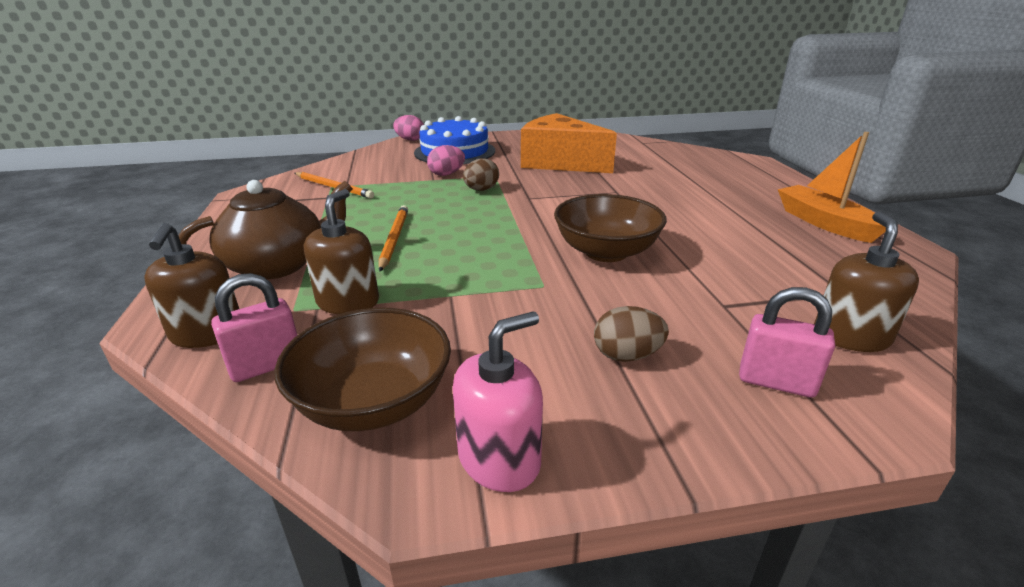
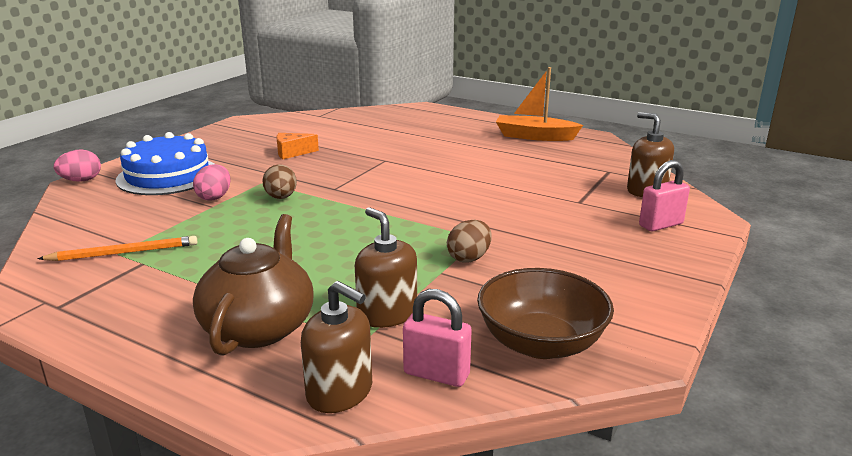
camera: 50 degrees left, 5 degrees down
pink padlock [211,273,297,382] -> pink padlock turned 75 degrees counterclockwise [403,289,472,387]
orange pencil [378,205,408,271] -> none
pink soap dispenser [453,311,543,492] -> none
orange cheese [521,113,617,173] -> orange cheese [276,133,319,159], size x0.43
brown bowl [554,194,667,262] -> none
brown egg [594,306,669,362] -> brown egg moved to [447,220,492,263]

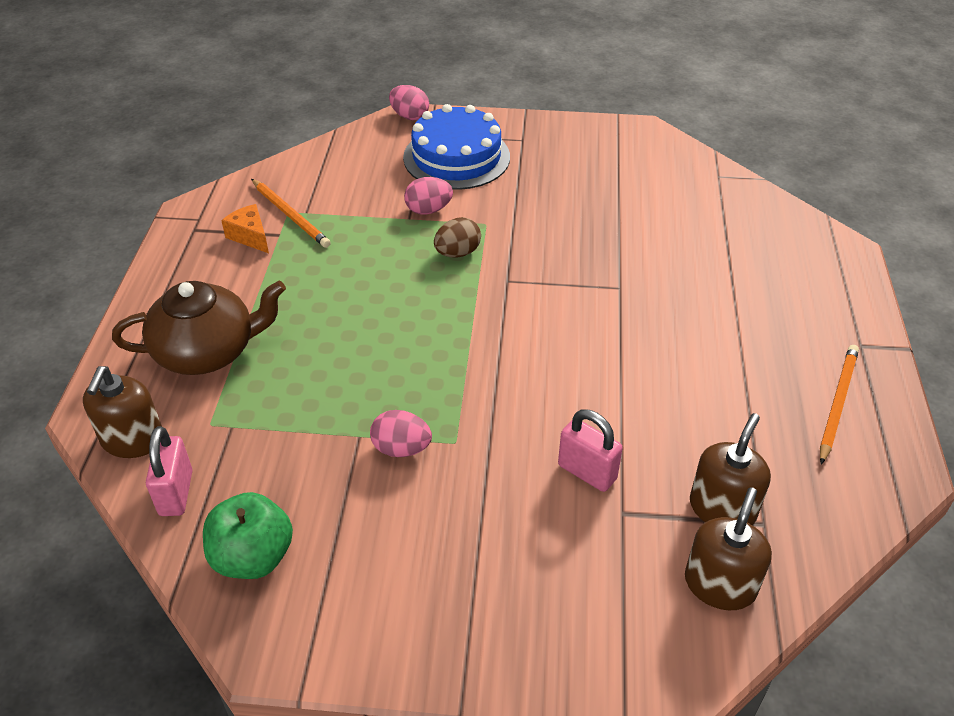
camera: 65 degrees right, 20 degrees up
orange cheese [276,133,319,159] -> orange cheese moved to [221,204,269,253]
brown soap dispenser [355,207,417,328] -> brown soap dispenser moved to [690,413,771,525]
brown egg [447,220,492,263] -> pink egg [370,410,432,457]
brown bowl [477,268,614,359] -> green apple [203,492,293,579]
orange boat [496,67,583,141] -> orange pencil [820,345,859,464]
pink padlock [639,160,690,231] -> pink padlock moved to [558,409,623,492]

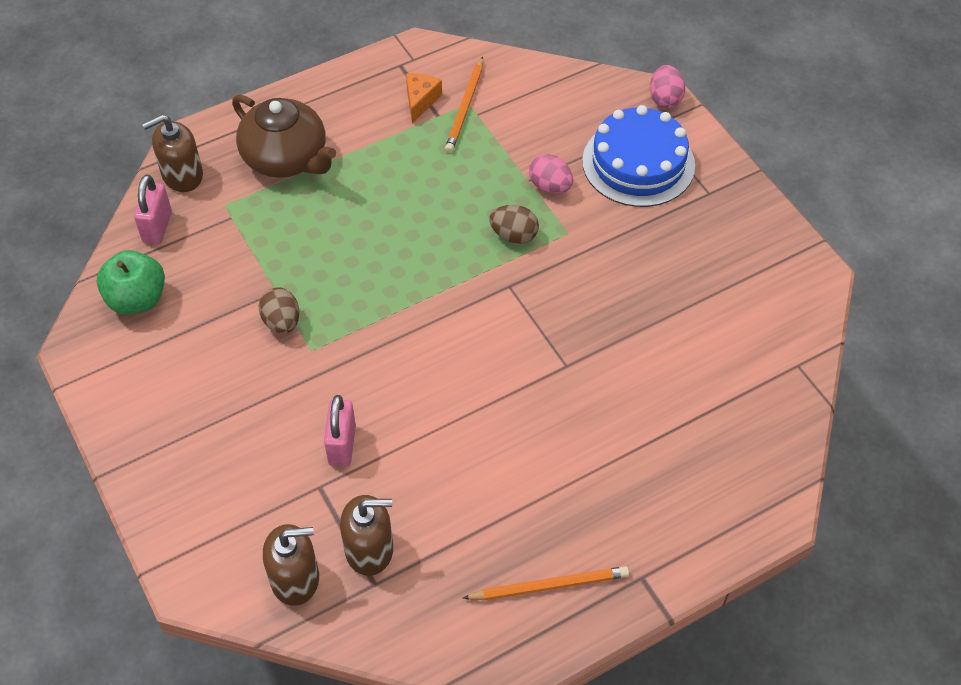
camera: 55 degrees right, 10 degrees up
pink padlock [146,426,192,516] -> pink padlock turned 45 degrees counterclockwise [134,175,172,244]
pink egg [370,410,432,457] -> brown egg [259,288,300,334]

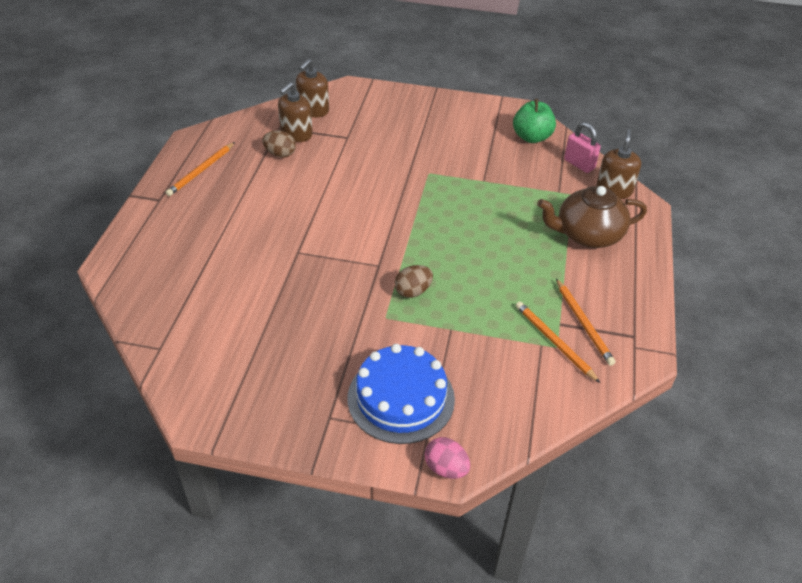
camera: 130 degrees right, 10 degrees down
brown egg [259,288,300,334] -> brown egg moved to [262,130,296,158]
pink padlock [324,395,356,467] -> none
orange cheese [406,73,442,123] -> orange pencil [556,279,616,366]
pink egg [529,154,573,193] -> none

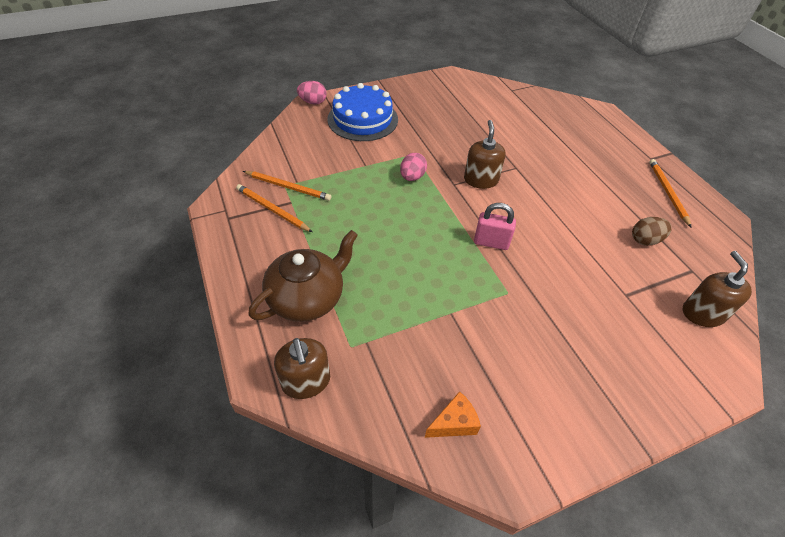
camera: 145 degrees right, 5 degrees up
brown soap dispenser [278,82,313,142] -> brown soap dispenser moved to [464,120,506,189]
brown egg [394,265,433,298] -> pink egg [400,153,427,181]
green apple [513,99,556,143] -> orange cheese [425,391,481,438]
pink padlock [564,122,601,173] -> pink padlock moved to [474,203,516,250]

